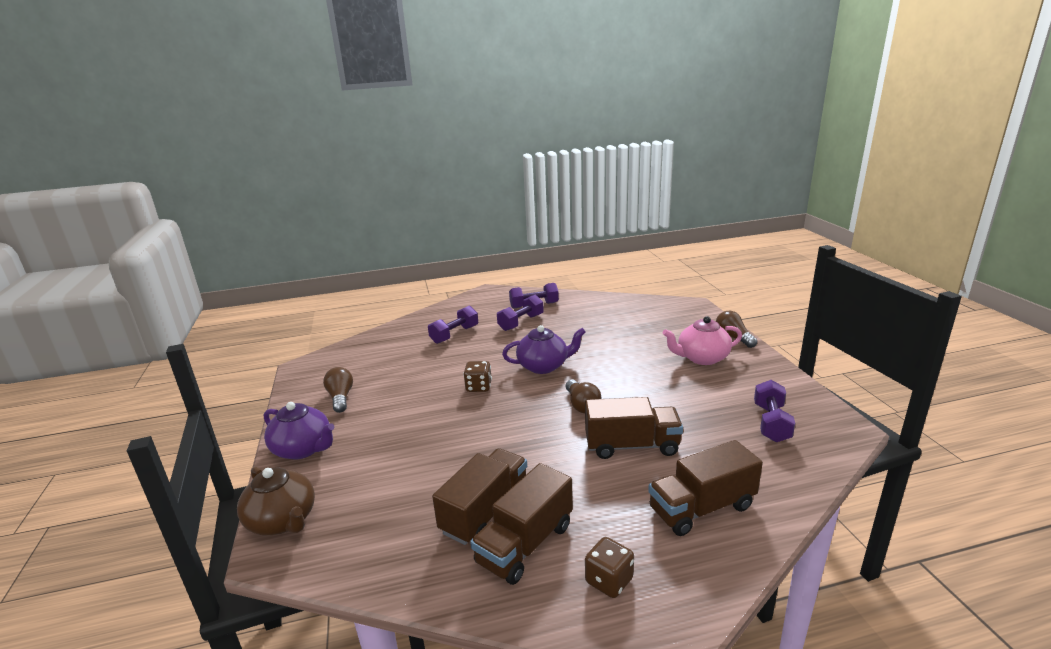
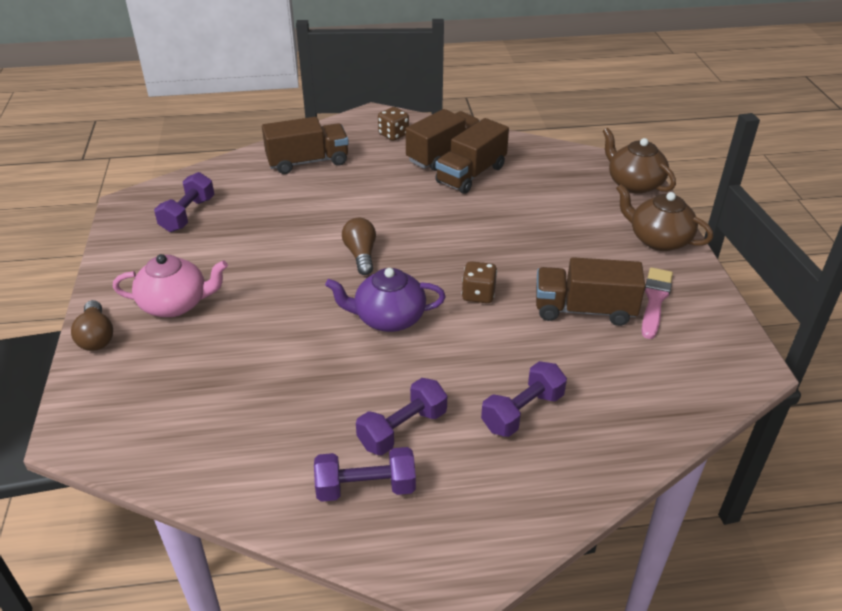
camera: 175 degrees left, 15 degrees up
purple teapot [264,402,334,460] -> brown teapot [616,184,713,251]
brown light bulb [323,367,353,413] -> pink brush [642,267,673,339]
brown truck [585,397,683,459] -> brown truck moved to [536,257,645,326]

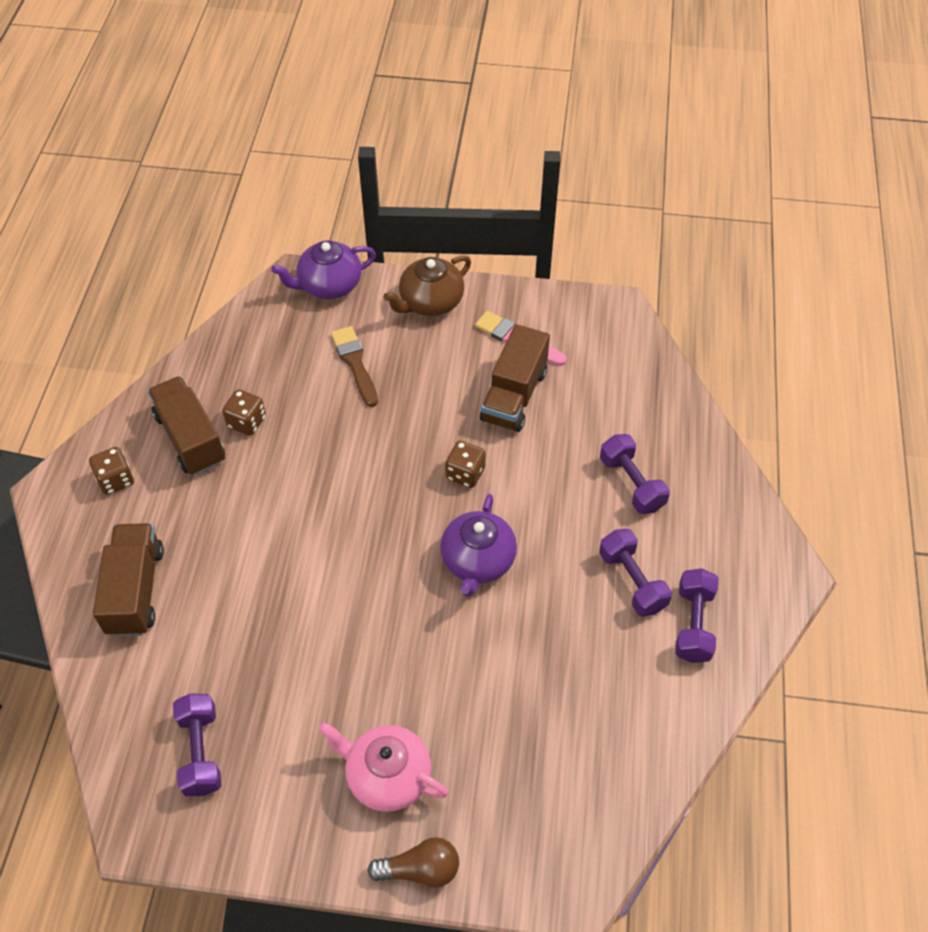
camera: 75 degrees left, 15 degrees up
pink teapot [113,254,228,317] -> pink teapot turned 75 degrees counterclockwise [318,722,448,812]
purple dumbbell [154,172,215,232] -> purple dumbbell turned 45 degrees clockwise [173,693,221,796]
brown light bulb [342,218,376,275] -> none
brown truck [435,118,509,194] -> brown dice [222,389,266,436]
brown teapot [603,128,676,194] -> purple teapot [271,240,376,299]
none -> brown brush [331,326,378,407]

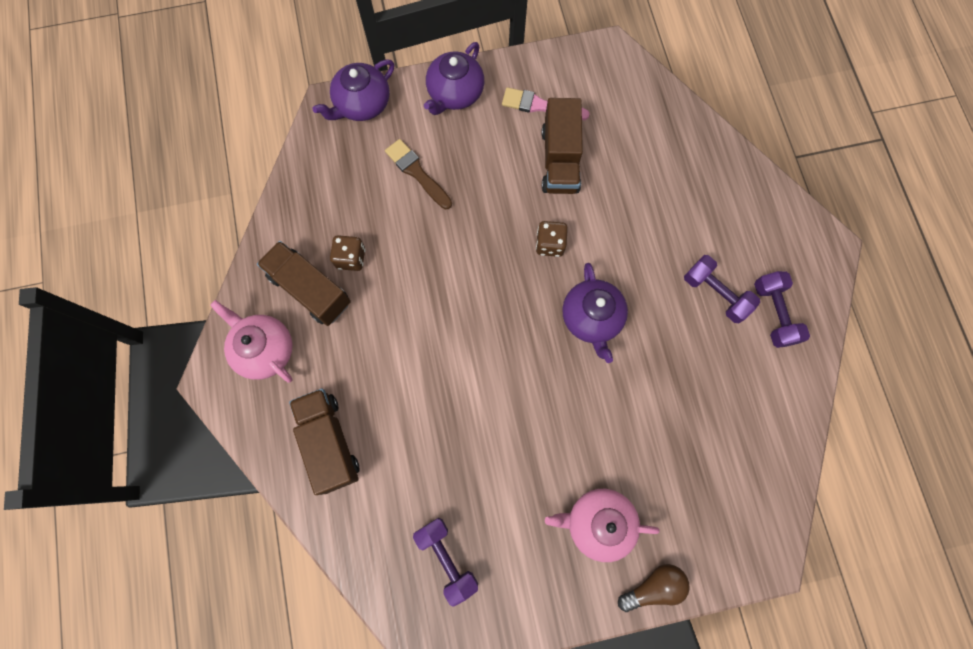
camera: 20 degrees left, 20 degrees up
brown dice [89,447,134,495] -> pink teapot [210,300,293,383]
brown teapot [383,255,471,316] -> purple teapot [424,42,484,115]
purple dumbbell [600,434,670,514] -> none

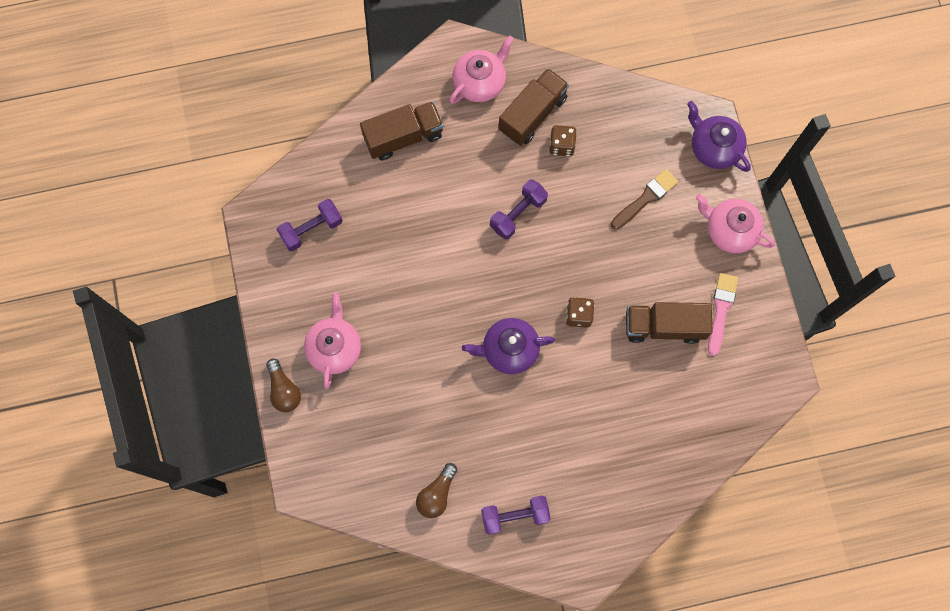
camera: 90 degrees right, 0 degrees up
purple teapot [424,42,484,115] -> pink teapot [696,194,775,253]
purple dumbbell [684,255,760,323] -> purple dumbbell moved to [490,179,548,239]
none -> brown light bulb [416,463,457,518]

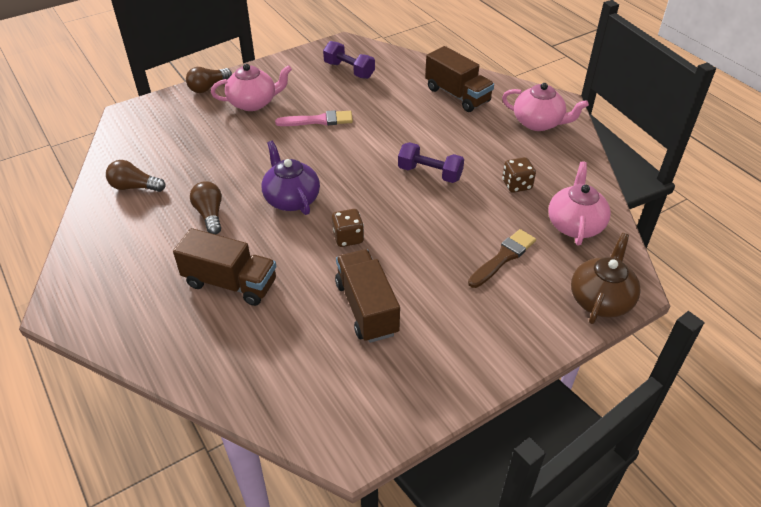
camera: 70 degrees right, 30 degrees down
purple dumbbell [481,495,551,535] -> none
brown truck [499,68,569,146] -> brown truck moved to [173,228,276,306]
brown brush [611,169,678,230] -> brown brush turned 75 degrees counterclockwise [468,229,536,288]
purple teapot [687,101,751,172] -> brown teapot [571,233,641,324]
pink teapot [696,194,775,253] -> pink teapot moved to [548,162,611,245]
pink brush [708,273,738,356] -> pink brush moved to [275,110,353,126]
none -> brown light bulb [190,181,222,235]

